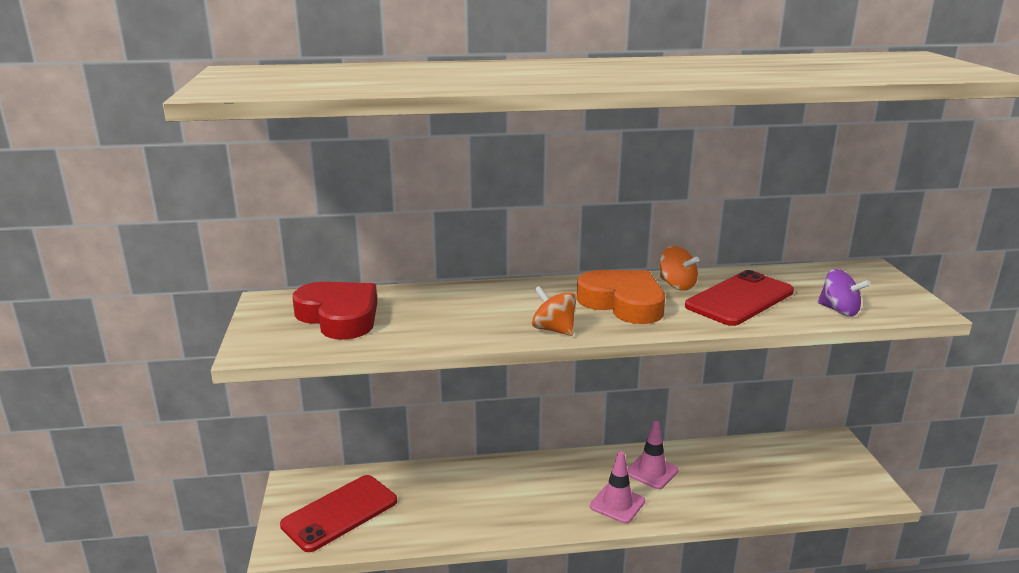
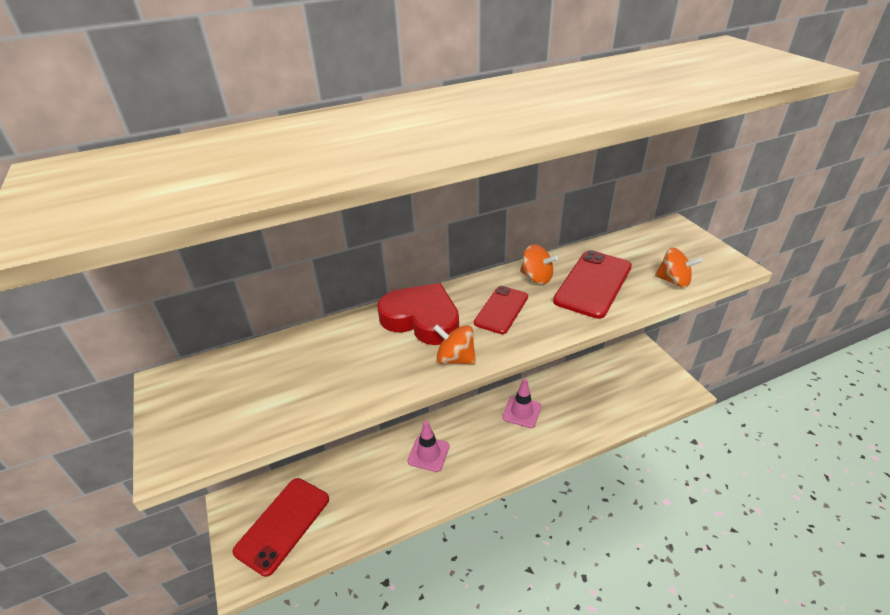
camera: 15 degrees left, 15 degrees up
red heart [292,282,377,340] -> red heart moved to [378,283,459,345]
orange heart [576,270,665,324] -> red phone [474,286,528,334]
pink traffic cone [590,451,645,523] -> pink traffic cone moved to [407,420,449,472]
purple spinning top [818,269,870,317] -> orange spinning top [655,247,703,288]

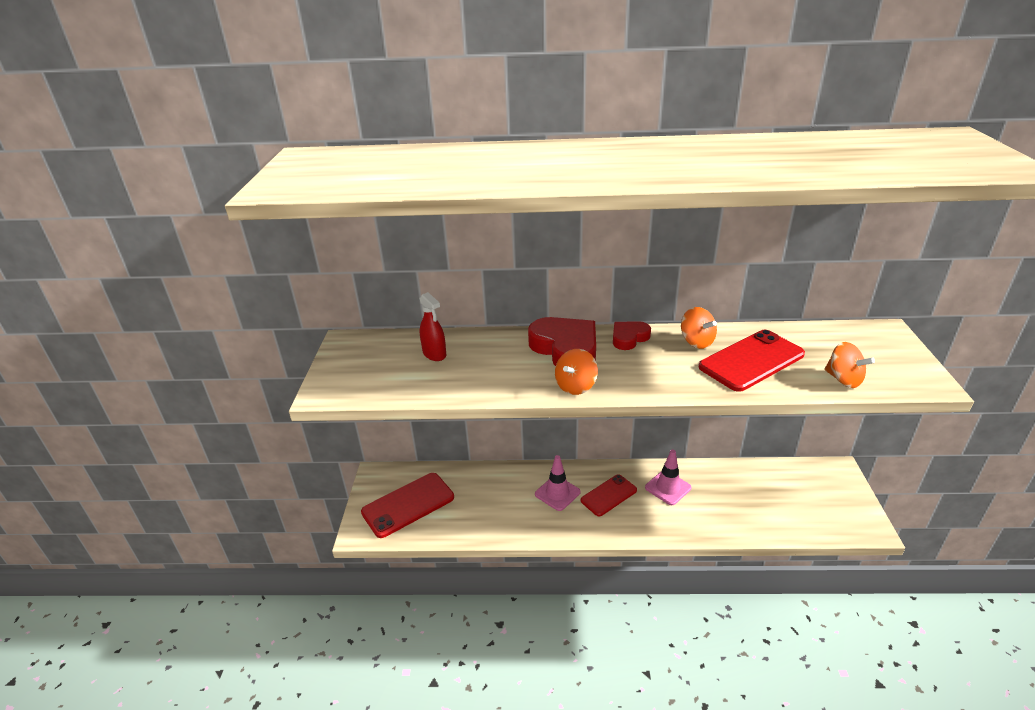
camera: 25 degrees right, 5 degrees down
orange spinning top [433,325,476,364] -> orange spinning top turned 105 degrees counterclockwise [555,349,598,395]
red phone [474,286,528,334] -> red phone moved to [581,474,637,516]
none -> red spray bottle [419,292,446,361]
none -> red heart [613,321,651,350]

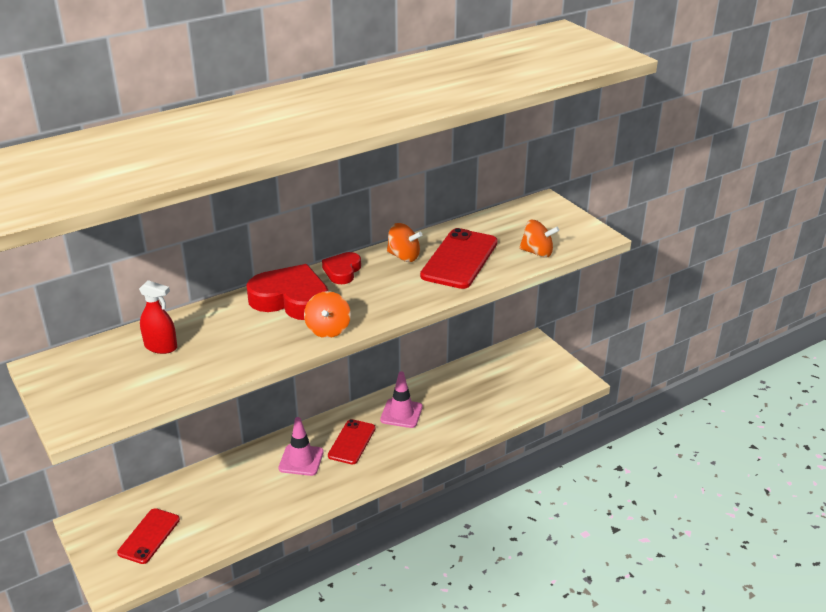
camera: 35 degrees left, 0 degrees up
red phone [361,473,454,538] -> red phone [117,508,180,564], size x0.64

